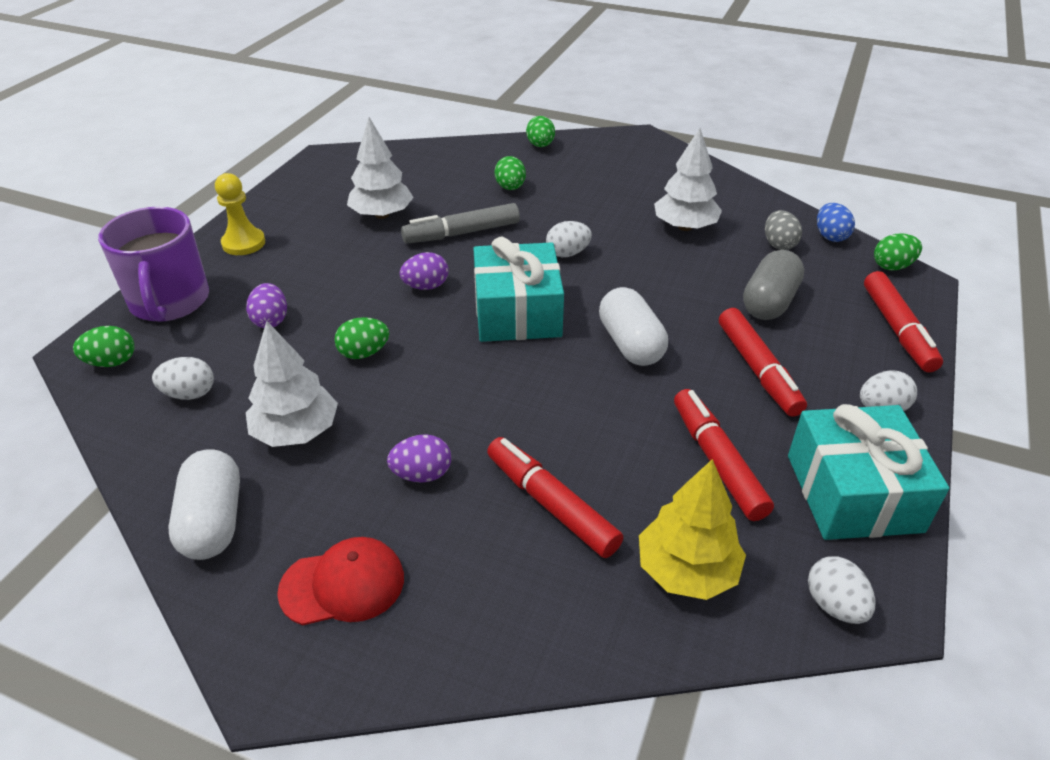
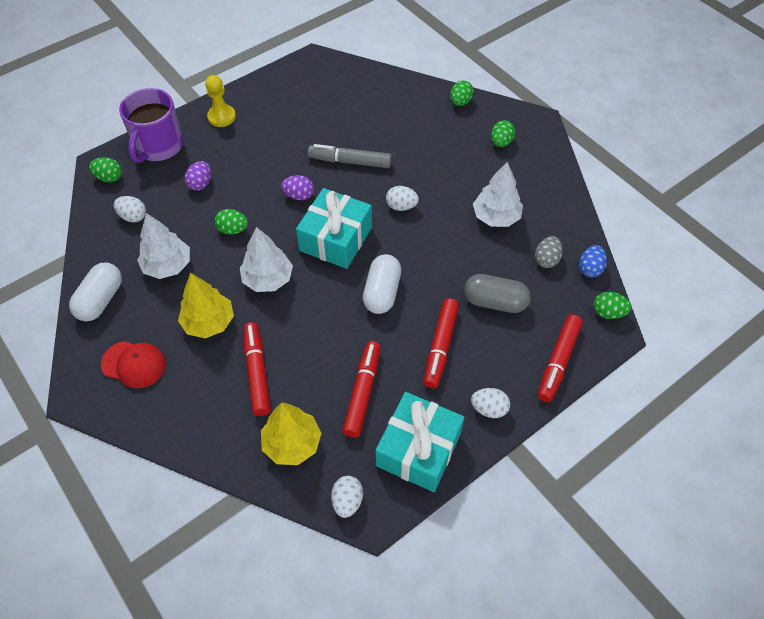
camera: 30 degrees right, 15 degrees up
white tree [347,117,414,219] -> white tree moved to [240,227,293,292]
purple egg [387,434,451,483] -> yellow tree [178,273,234,338]
green egg [494,156,526,190] -> green egg moved to [491,120,515,147]
grey capsule [743,250,804,320] -> grey capsule turned 45 degrees clockwise [464,274,531,313]

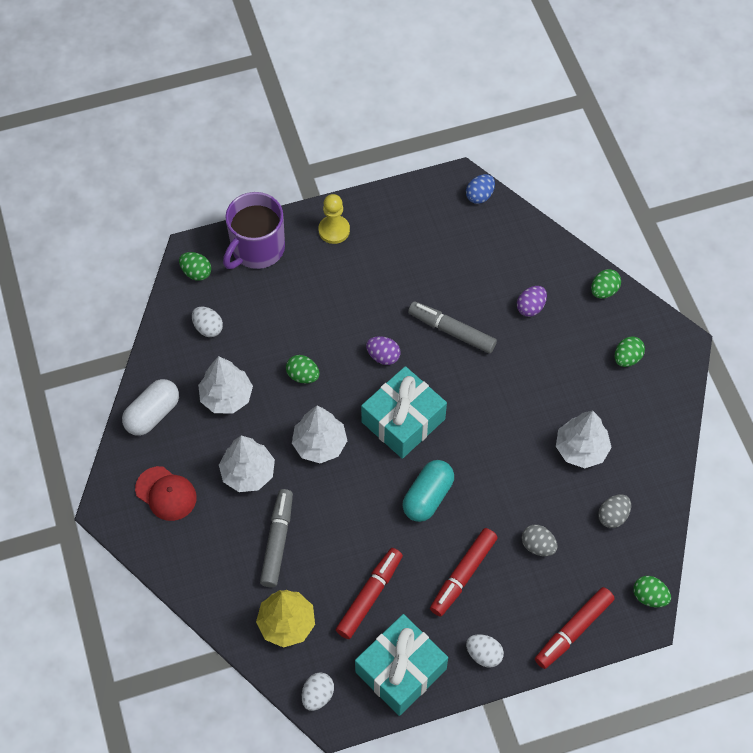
camera: 20 degrees right, 5 degrees up
yellow tree [178,273,234,338] -> white tree [219,436,275,492]
purple egg [185,161,211,191] -> purple egg moved to [517,286,547,317]
red marker [244,322,271,416] -> grey marker [260,489,293,587]
white capsule [363,254,401,314] -> turquoise capsule [402,460,454,522]
white egg [386,186,419,211] -> none
grey capsule [464,274,531,313] -> grey egg [522,525,557,556]
blue egg [579,245,607,278] -> blue egg moved to [466,174,495,204]

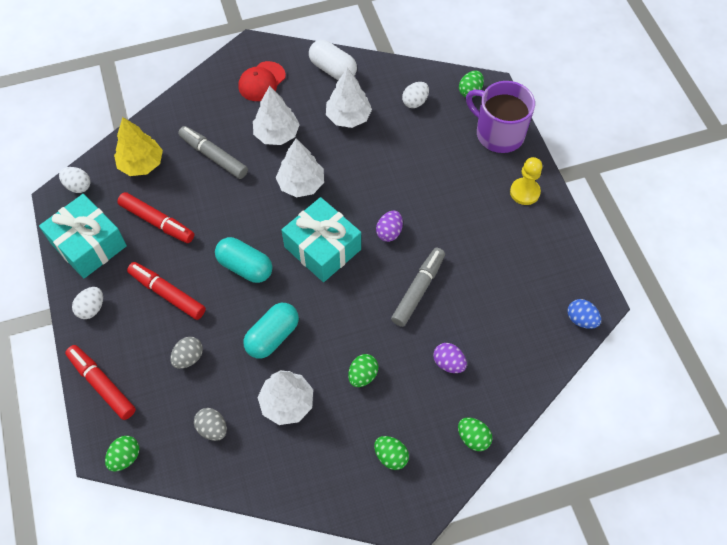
camera: 90 degrees right, 0 degrees up
grey marker [260,489,293,587] -> grey marker turned 150 degrees counterclockwise [178,126,248,179]
green egg [286,355,319,383] -> green egg moved to [348,354,378,387]
none -> turquoise capsule [244,303,299,359]

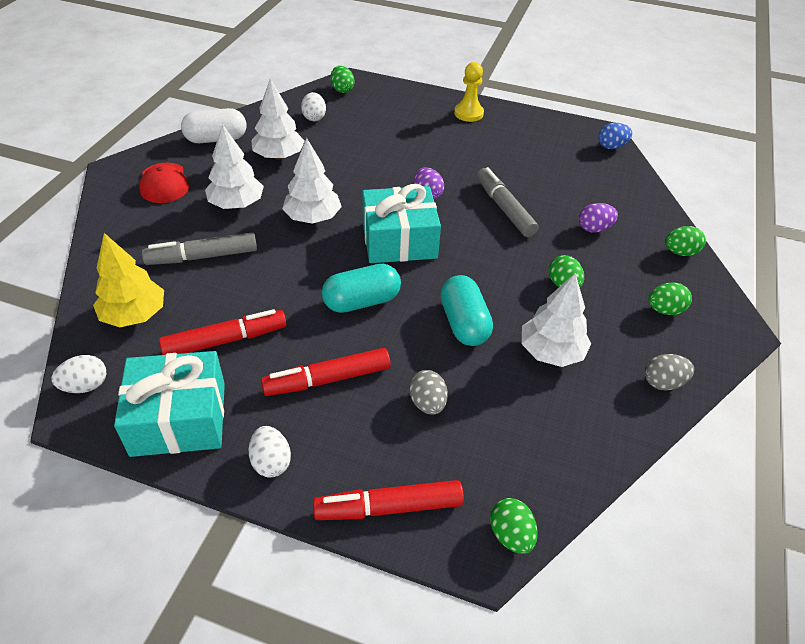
camera: 55 degrees left, 15 degrees down
grey egg [194,408,227,441] -> grey egg moved to [645,354,694,390]
purple mug [466,81,535,153] -> none

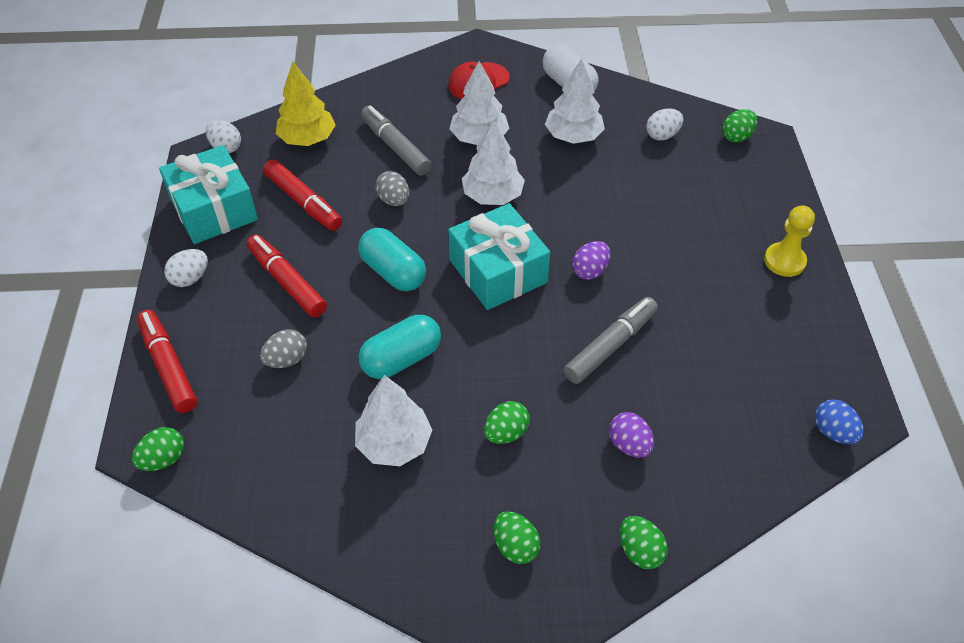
camera: 70 degrees right, 5 degrees up
grey egg [645,354,694,390] -> grey egg moved to [375,171,409,206]

